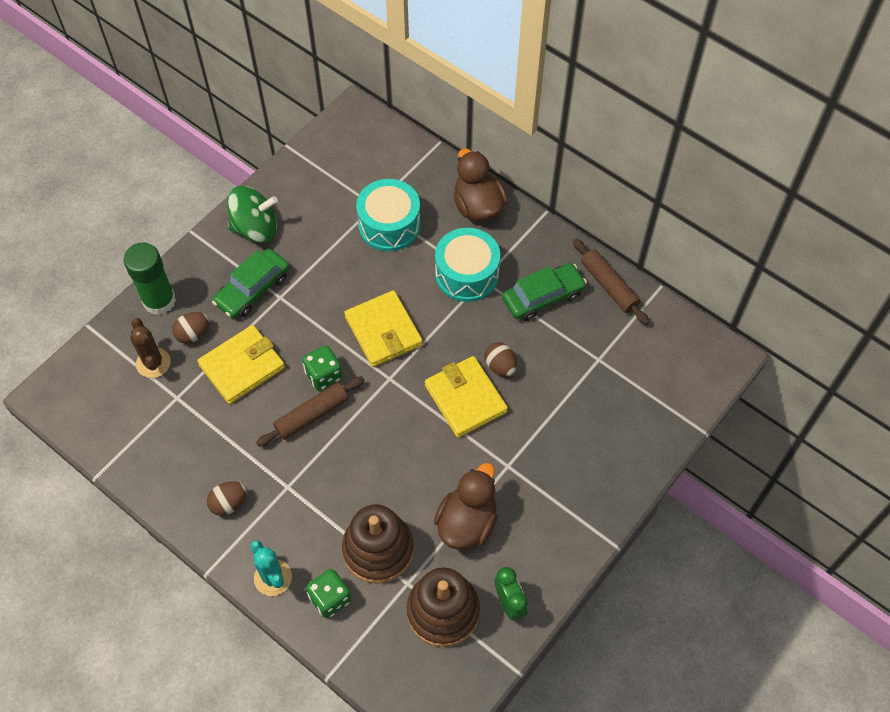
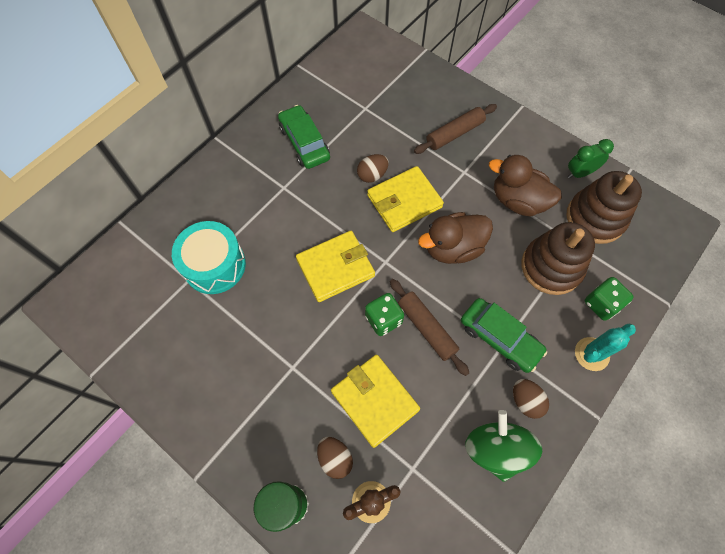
camera: 90 degrees left, 5 degrees up
green car [212,249,289,319] -> green car moved to [461,298,547,373]
green spinning top [227,186,278,243] -> green spinning top moved to [465,410,542,482]
turquoise drum [435,228,500,302] -> none
brown duck [454,149,508,222] -> brown duck moved to [418,212,493,264]
brown rolling pin [573,239,649,325] -> brown rolling pin moved to [414,104,497,154]

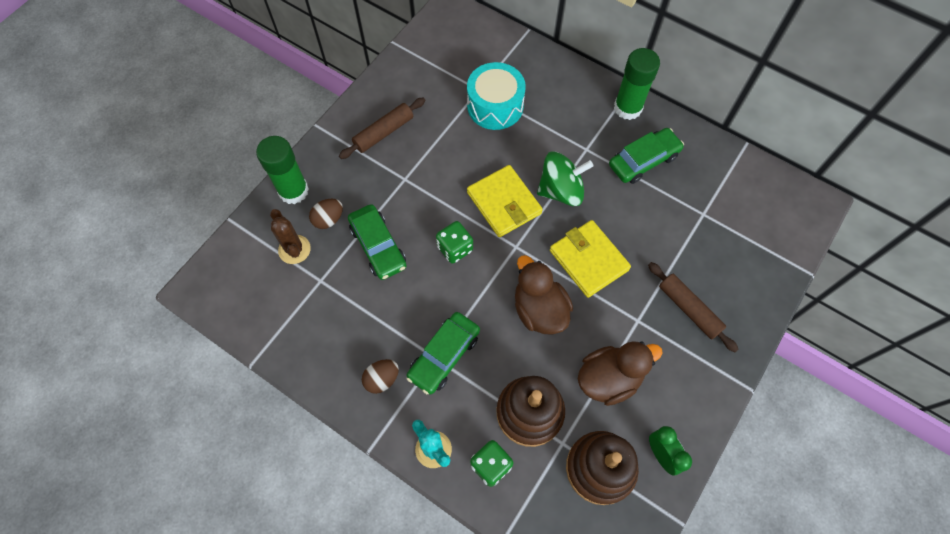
camera: 85 degrees right, 0 degrees up
yellow wallet [331,355,420,448] -> green car [348,204,406,280]
brown egg [357,154,389,183] -> none
brown rolling pin [390,279,469,376] -> brown rolling pin moved to [339,98,425,159]
green spinning top [465,410,542,482] -> green spinning top moved to [537,152,593,206]
brown duck [489,155,562,217] -> brown duck turned 45 degrees clockwise [578,341,663,406]
none -> green glue stick [614,48,660,120]

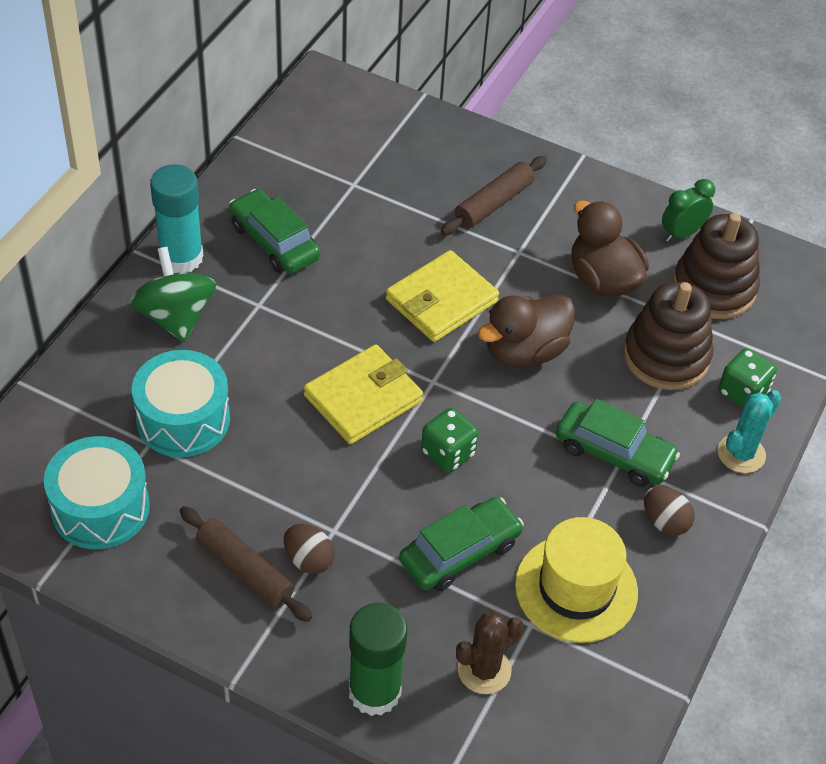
camera: 100 degrees left, 15 degrees down
brown egg [309,199,343,229] -> brown egg moved to [284,524,335,574]
green spinning top [537,152,593,206] -> green spinning top moved to [129,247,216,342]
green glue stick [614,48,660,120] -> turquoise glue stick [150,164,203,273]
none -> turquoise drum [44,436,150,549]
none -> yellow hat [515,517,638,643]

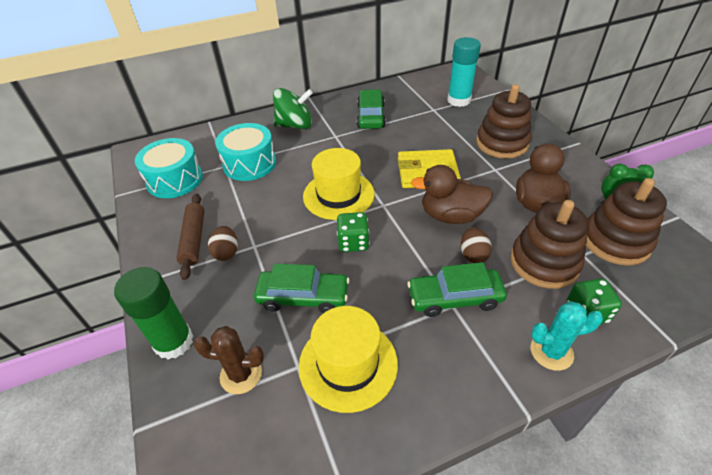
camera: 45 degrees right, 5 degrees down
green spinning top [129,247,216,342] -> green spinning top turned 60 degrees clockwise [273,88,313,129]
turquoise glue stick [150,164,203,273] -> turquoise glue stick moved to [447,37,481,107]
yellow wallet [304,344,423,444] -> yellow hat [303,148,374,220]
brown rolling pin [441,156,547,235] -> brown stacking toy [476,84,531,159]
green car [556,399,680,487] -> green car turned 105 degrees clockwise [407,262,507,317]
brown egg [644,486,695,536] -> brown egg moved to [461,227,492,263]

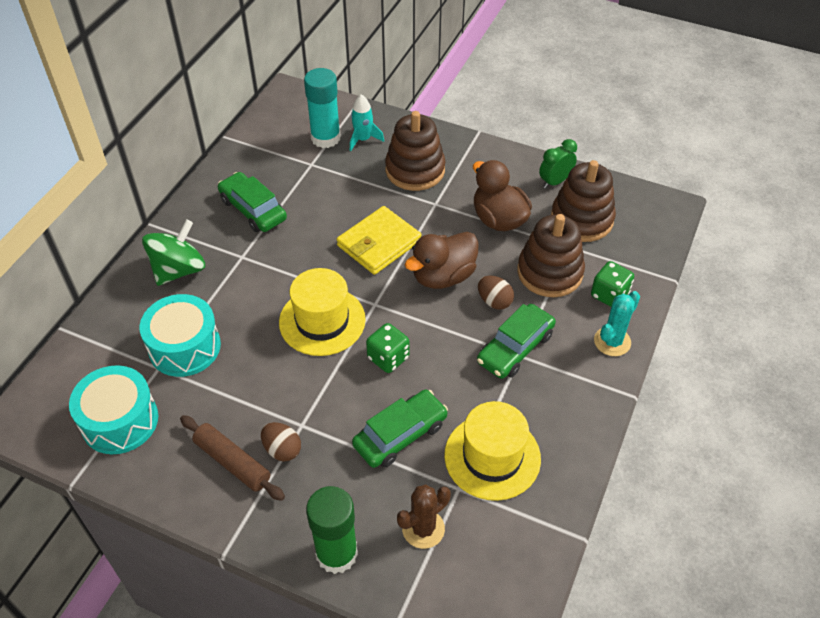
camera: 45 degrees left, 5 degrees up
none -> turquoise rocket [350,94,384,151]

